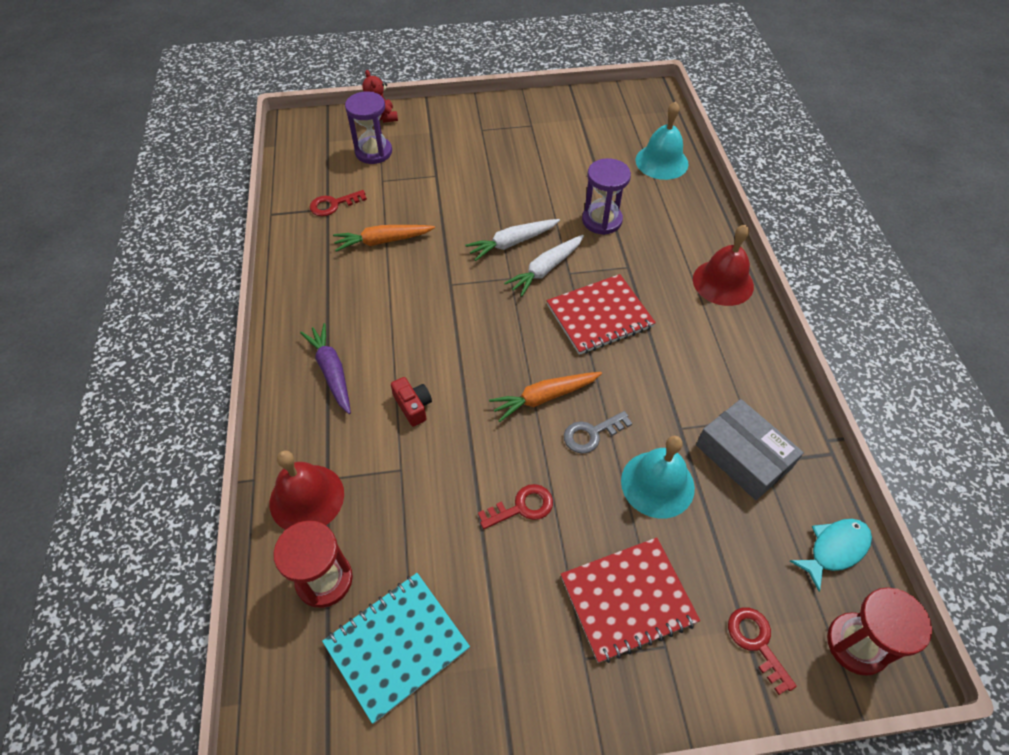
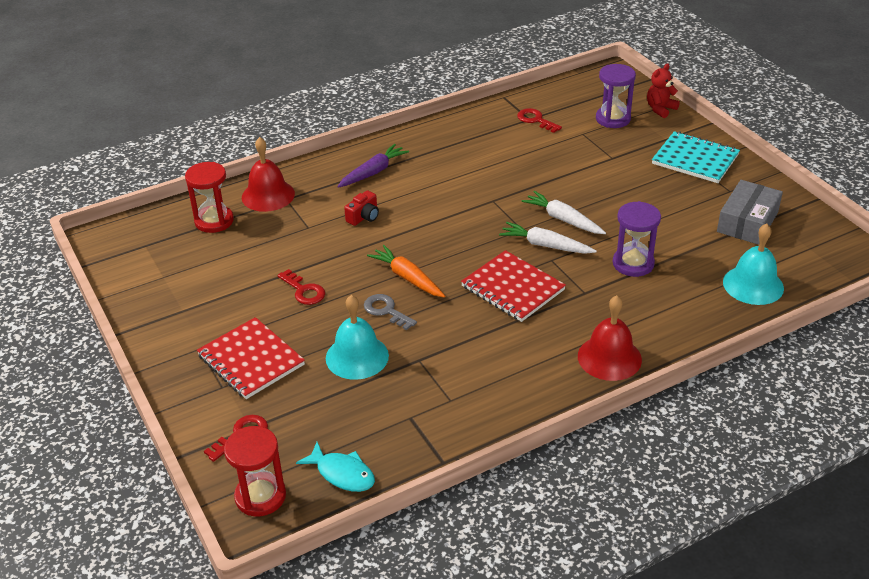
camera: 70 degrees right, 15 degrees down
turquoise notebook [322,573,470,724] -> turquoise notebook moved to [652,131,740,183]
orange carrot [333,225,435,252] -> none
grey box [696,399,804,500] -> grey box moved to [717,180,783,245]

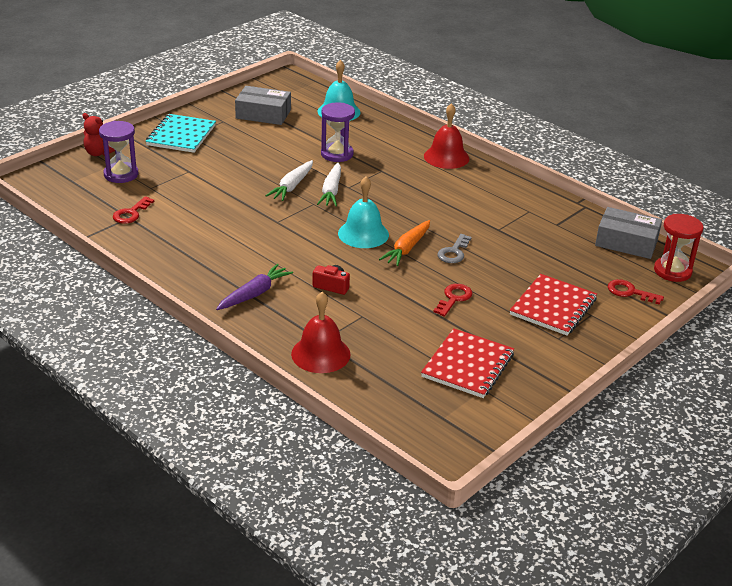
camera: 110 degrees left, 5 degrees down
red hourglass [185,162,234,233] -> none
turquoise fish [296,442,375,492] -> grey box [595,207,662,259]
turquoise bell [326,295,389,380] -> turquoise bell moved to [338,177,389,248]
purple carrot [337,144,409,188] -> purple carrot turned 105 degrees clockwise [216,264,293,310]
red notebook [461,250,566,322] -> red notebook moved to [421,328,514,398]

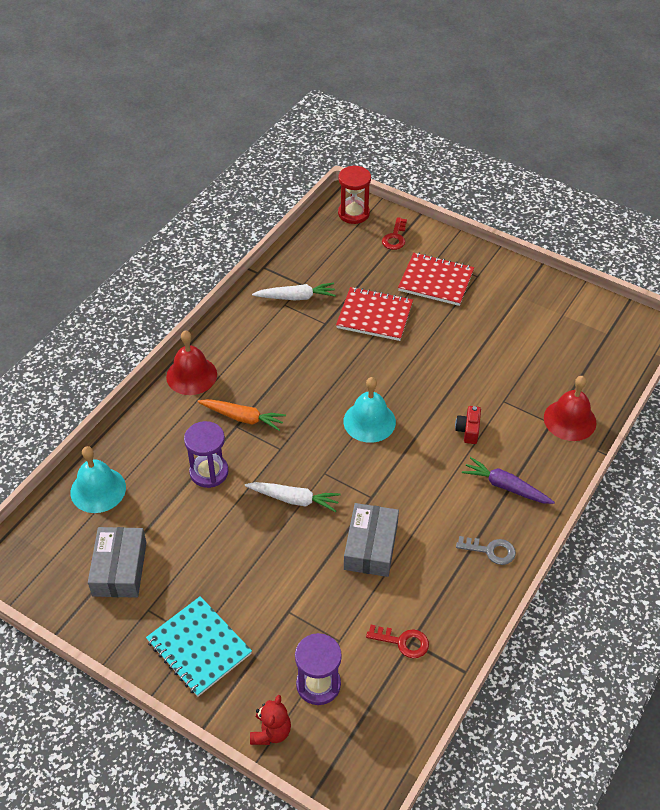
camera: 100 degrees left, 15 degrees up
turquoise notebook [145,114,216,153] -> turquoise notebook turned 45 degrees clockwise [146,596,252,697]
white carrot [317,163,341,207] -> white carrot moved to [252,282,336,300]
orange carrot [379,220,430,266] -> orange carrot moved to [197,399,286,431]
red notebook [421,328,514,398] -> red notebook moved to [336,287,413,341]
red key [433,284,472,317] -> none
grey key [437,234,472,263] -> grey key moved to [456,536,516,565]
grey box [595,207,662,259] -> grey box moved to [344,503,399,577]

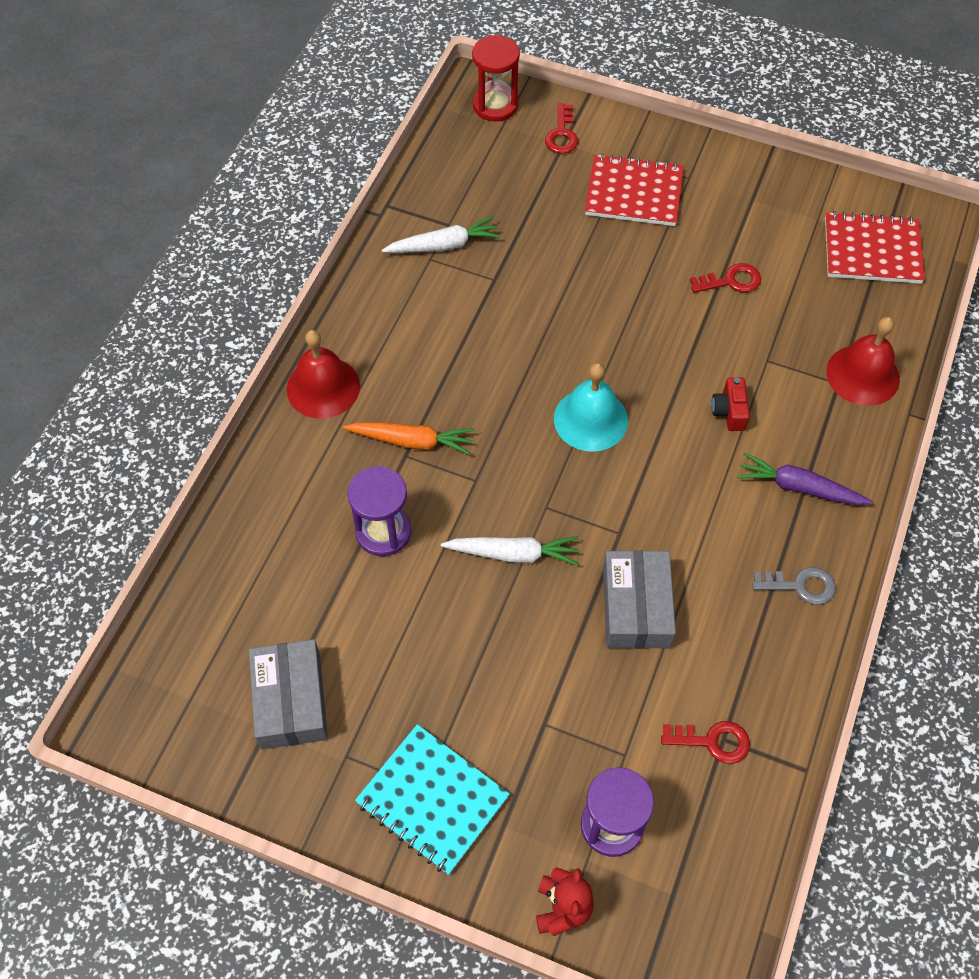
camera: 10 degrees left, 10 degrees up
turquoise bell [71,446,126,513] -> none
red notebook [336,287,413,341] -> red notebook moved to [825,211,925,284]
none -> red key [690,263,761,293]

